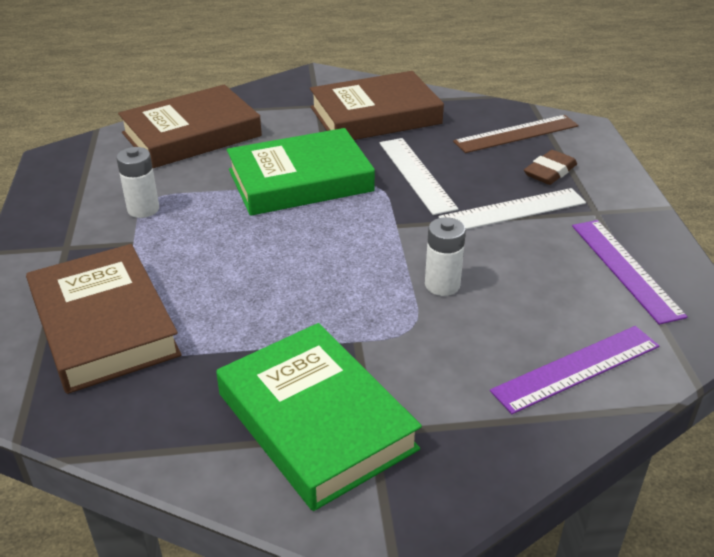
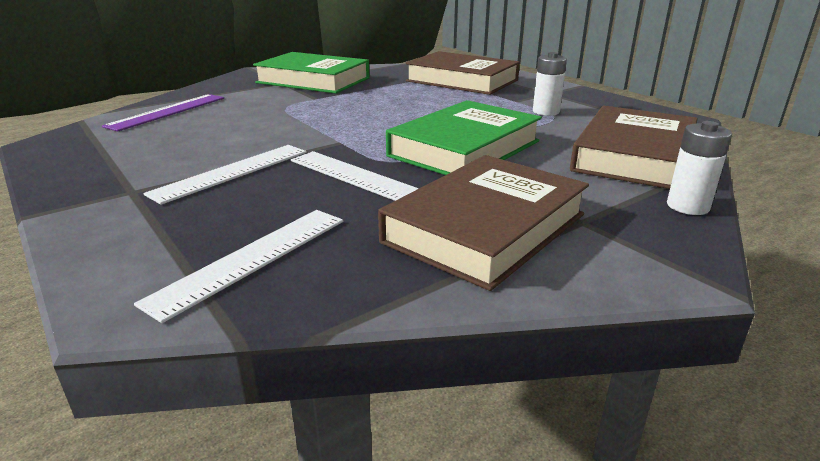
camera: 150 degrees right, 10 degrees down
white battery [425,217,466,296] -> white battery moved to [667,121,732,215]
brown ruler [453,115,579,153] -> white ruler [134,210,343,323]
brown eraser [524,150,577,185] -> none
purple ruler [572,220,688,325] -> none

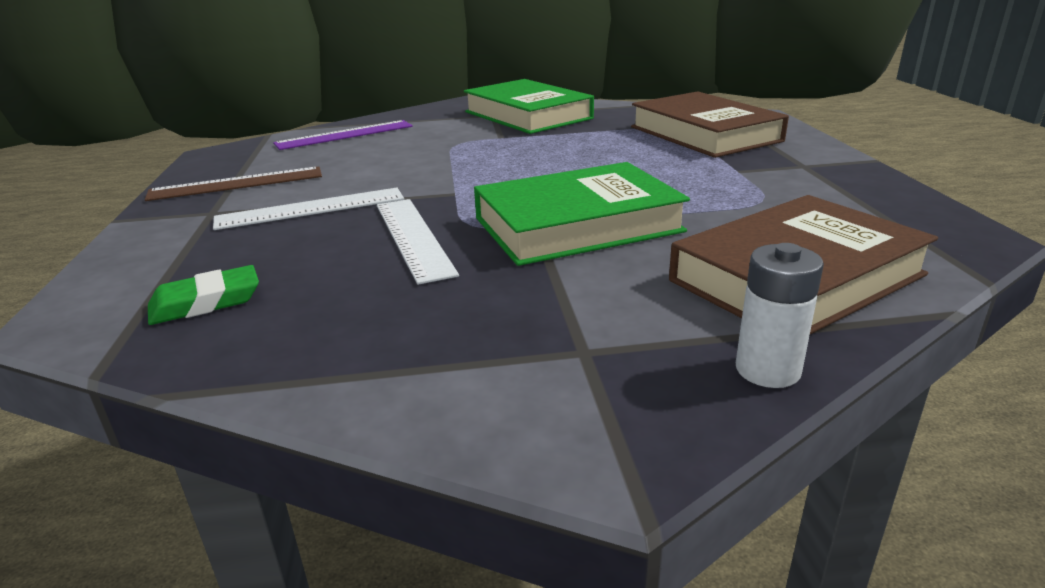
camera: 30 degrees right, 0 degrees up
white ruler [134,210,343,323] -> green eraser [148,265,259,325]
brown book [378,155,589,291] -> none
white battery [533,52,567,116] -> none
none -> brown ruler [145,166,322,201]

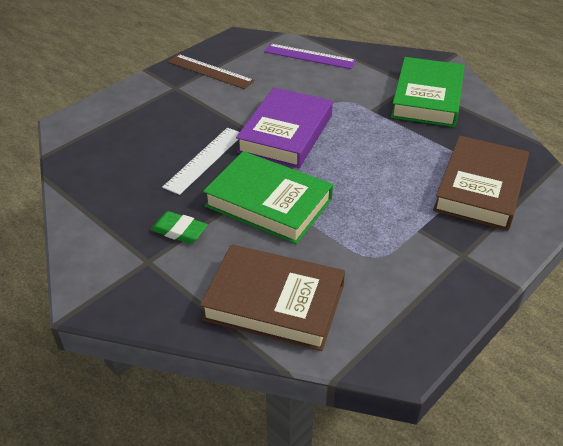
camera: 50 degrees right, 15 degrees up
green eraser [148,265,259,325] -> green eraser moved to [151,211,208,244]
white ruler [213,188,404,230] -> none
white battery [736,243,824,388] -> none
none -> purple book [236,87,333,168]

